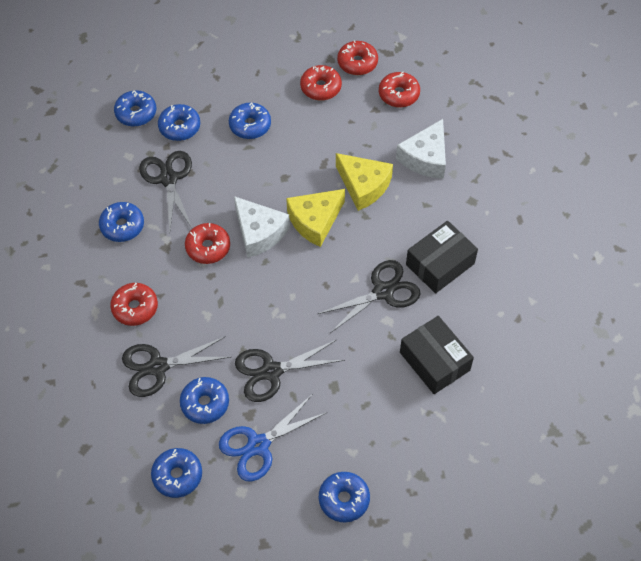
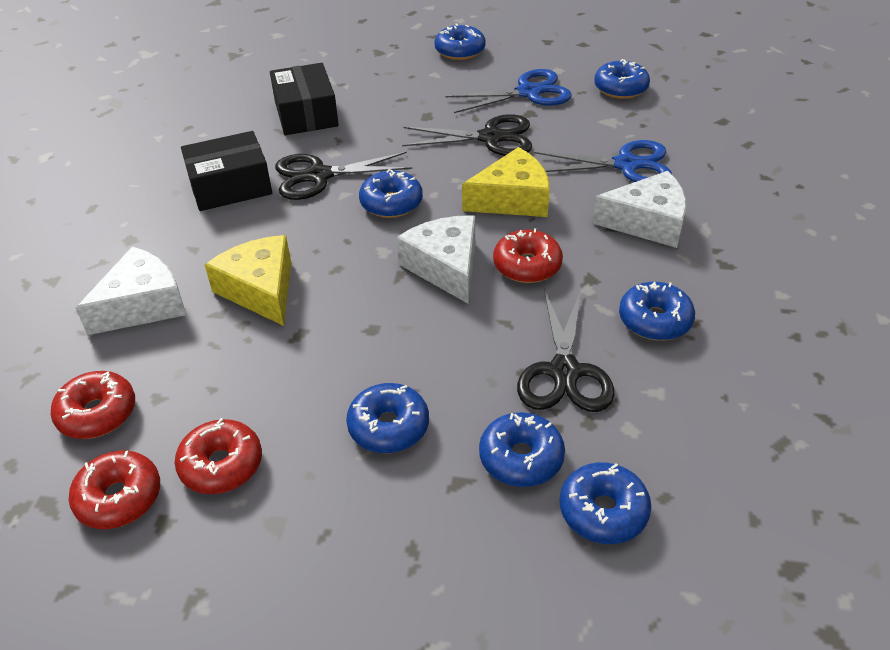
camera: 160 degrees left, 15 degrees down
red donut [110,283,158,326] -> white cheese [592,171,686,248]
black scissors [122,336,231,397] -> blue scissors [534,140,672,182]
blue donut [180,377,229,424] -> blue donut moved to [359,169,423,218]
yellow cheese [286,189,345,247] -> yellow cheese moved to [462,147,550,217]

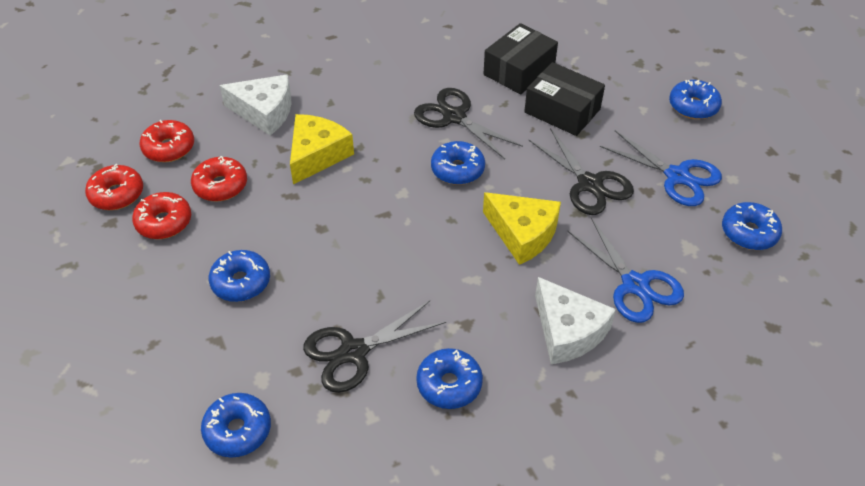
camera: 55 degrees right, 5 degrees up
black box [181,131,272,211] -> black box moved to [524,62,605,136]
white cheese [397,215,475,304] -> none
blue donut [479,412,565,487] -> none
red donut [493,228,563,283] -> red donut moved to [191,156,247,201]

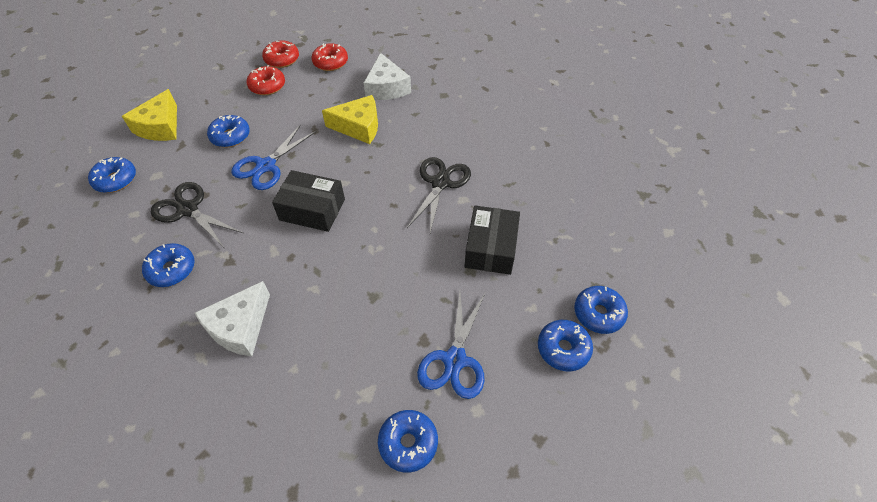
camera: 65 degrees right, 5 degrees up
red donut [191,156,247,201] -> none
blue donut [431,141,485,185] -> blue donut moved to [574,286,628,334]
black box [483,23,558,94] -> black box moved to [272,170,345,232]
yellow cheese [483,192,561,265] -> yellow cheese moved to [122,89,177,141]
black scissors [529,128,634,215] -> none
blue scissors [567,218,684,323] -> blue scissors moved to [231,124,316,190]

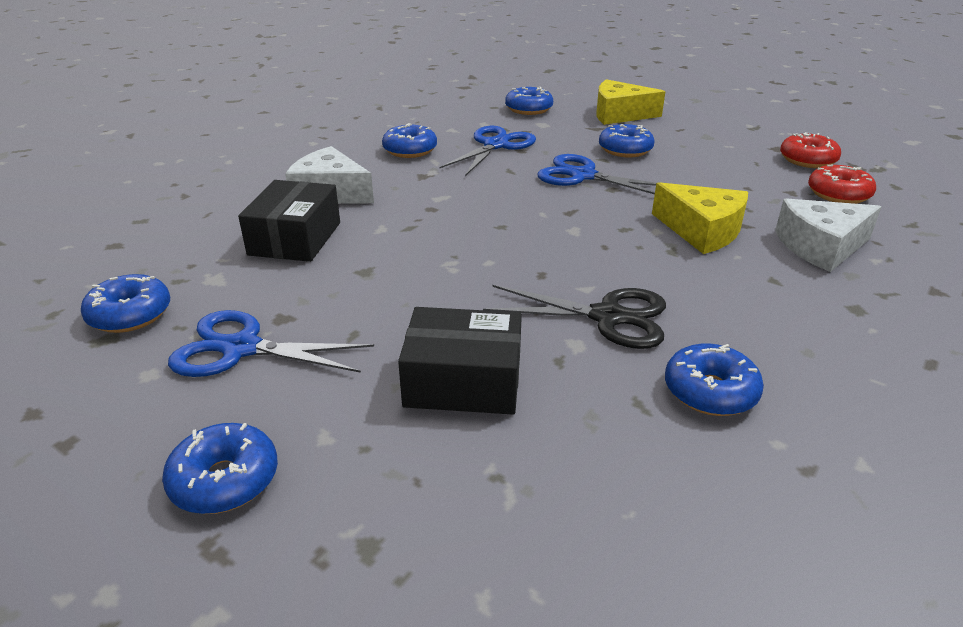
camera: 85 degrees right, 20 degrees down
black scissors [151,182,243,246] -> blue scissors [440,126,536,176]
red donut [246,65,285,95] -> none
black box [272,170,345,232] -> black box moved to [238,180,340,262]
yellow cheese [322,95,378,144] -> yellow cheese turned 45 degrees counterclockwise [652,182,748,254]
blue donut [574,286,628,334] -> blue donut moved to [665,343,764,416]

